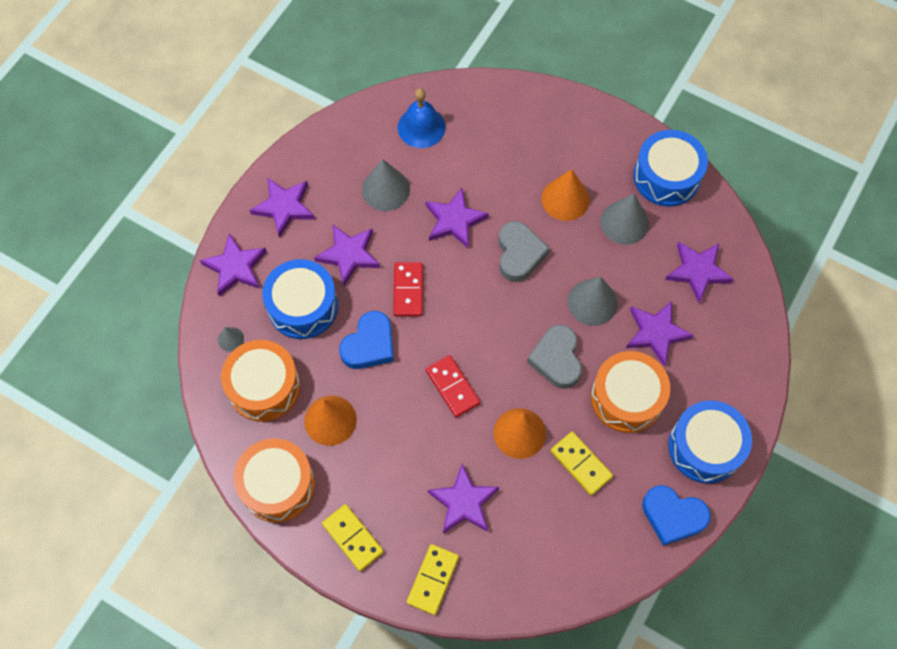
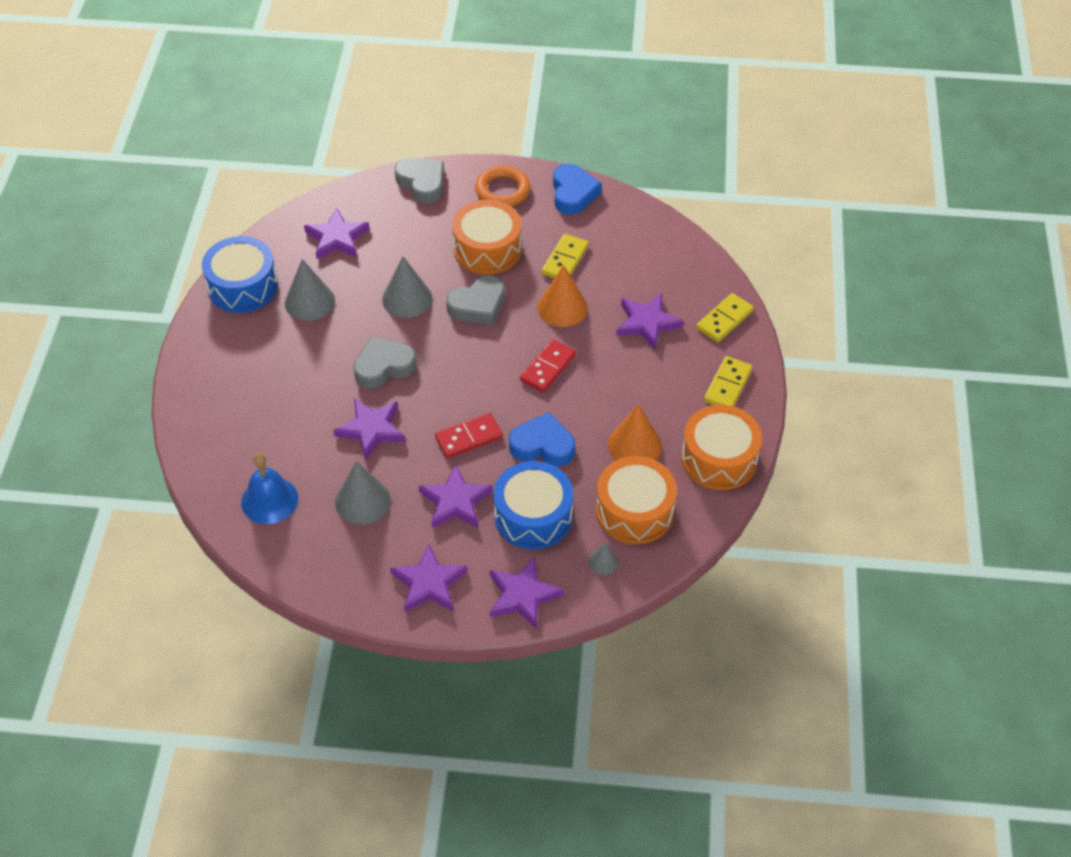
camera: 115 degrees left, 15 degrees down
yellow domino [407,544,459,615] -> yellow domino turned 45 degrees counterclockwise [696,293,754,342]
orange cone [541,169,590,221] -> none
purple star [626,301,694,366] -> none
blue drum [668,400,752,483] -> orange ring [475,166,530,207]
none -> grey heart [395,158,444,204]

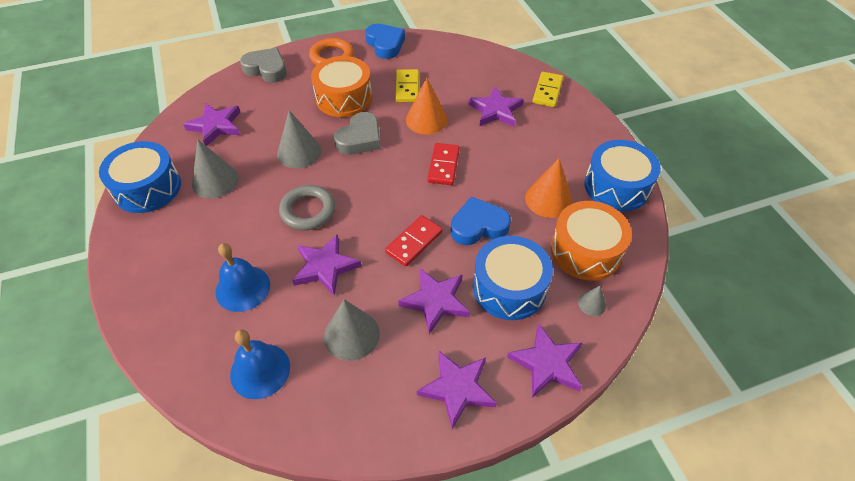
camera: 25 degrees left, 0 degrees up
grey heart [353,337,417,389] -> grey ring [279,185,335,230]
orange drum [681,405,762,490] -> blue drum [584,140,661,212]
yellow domino [704,356,753,407] -> none
none -> blue bell [216,243,270,312]

